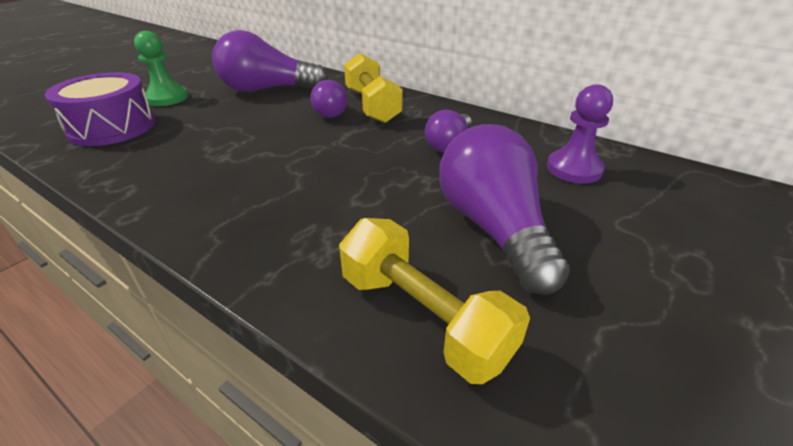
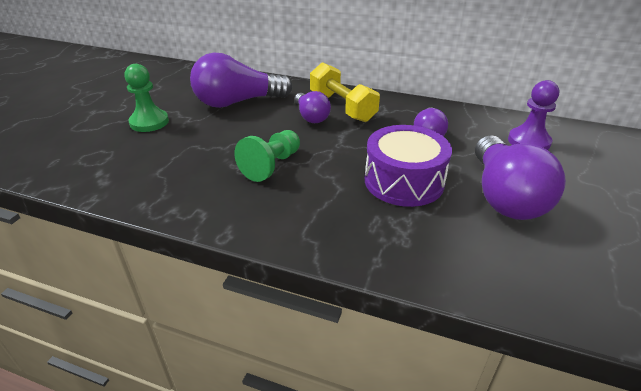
camera: 15 degrees left, 0 degrees up
purple drum [45,72,156,146] -> purple drum moved to [365,125,452,207]
yellow dumbbell [339,218,530,384] -> none
purple light bulb [439,124,570,295] -> purple light bulb turned 150 degrees counterclockwise [475,135,566,220]
none -> green pawn [235,130,300,182]

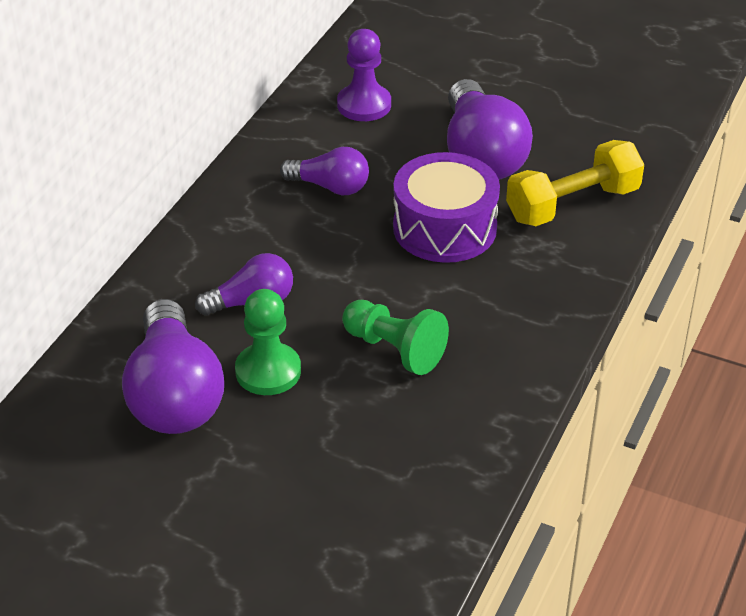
camera: 85 degrees left, 5 degrees up
green pawn [124,64,169,132] -> green pawn moved to [235,289,301,395]
yellow dumbbell [310,62,380,122] -> yellow dumbbell moved to [506,140,644,226]
purple light bulb [475,135,566,220] -> purple light bulb turned 75 degrees clockwise [447,79,533,180]

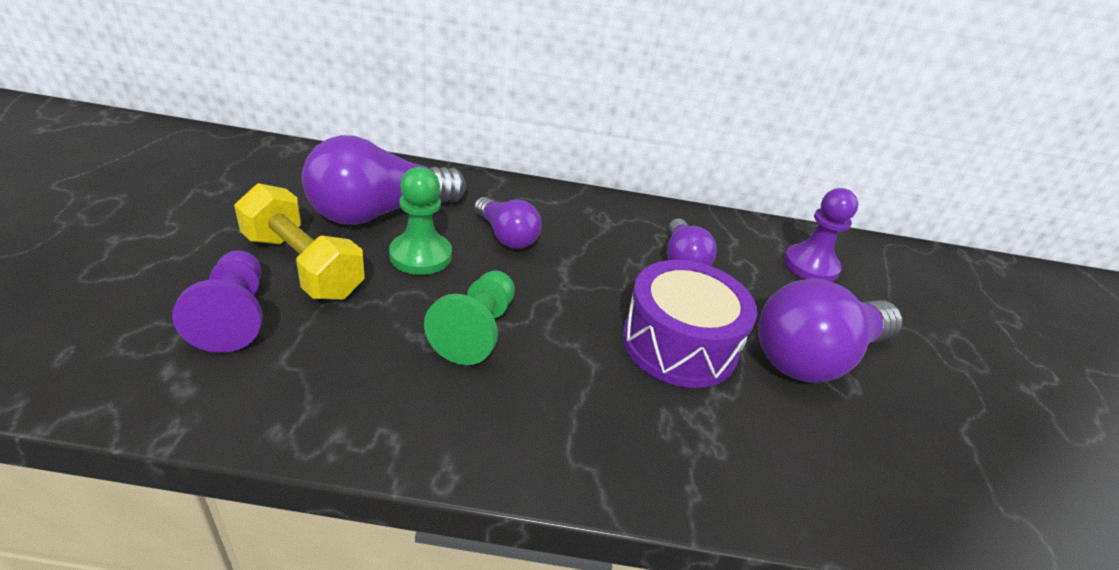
camera: 65 degrees right, 5 degrees down
yellow dumbbell [506,140,644,226] -> yellow dumbbell moved to [234,183,365,300]
none -> purple pawn [172,251,263,353]

